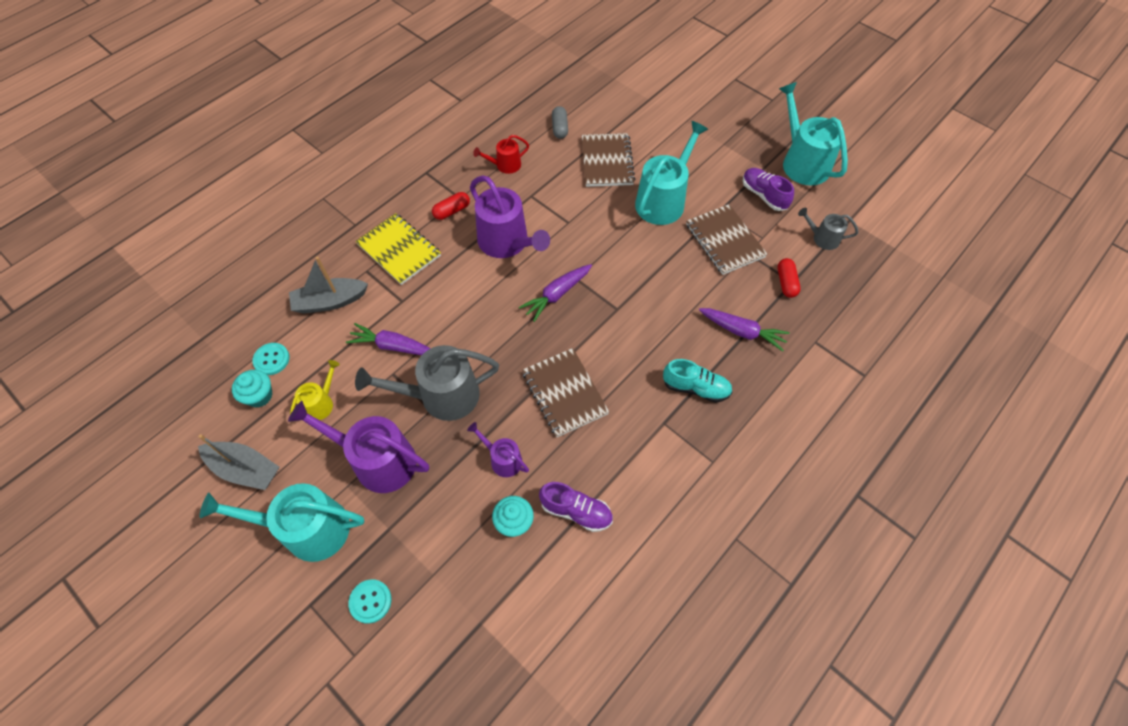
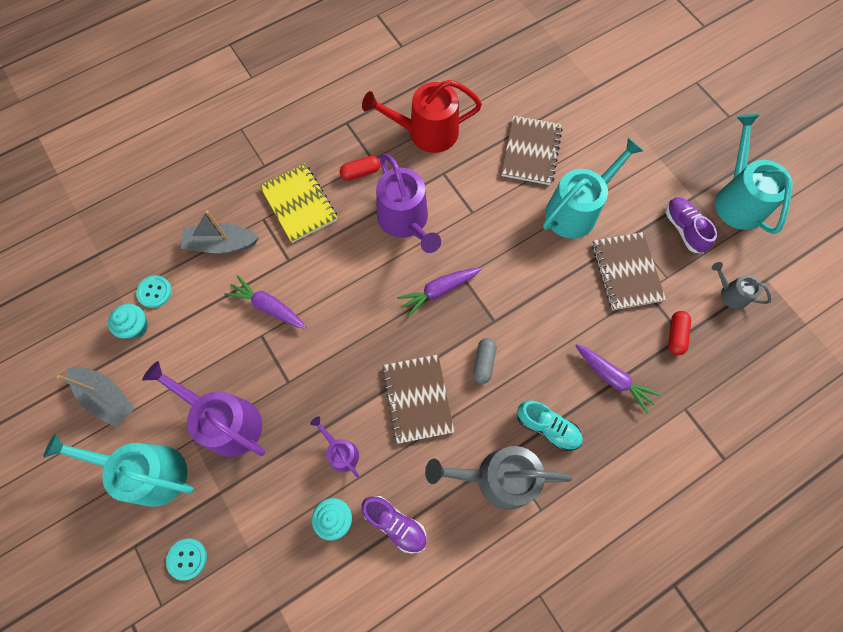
camera: 15 degrees right, 10 degrees up
yellow watering can [290,360,340,420] -> none
grey watering can [355,345,499,421] -> grey watering can moved to [425,446,572,510]
red watering can [473,135,529,174] -> red watering can [362,80,482,153], size x1.93
grey capsule [552,106,568,139] -> grey capsule moved to [473,338,496,384]

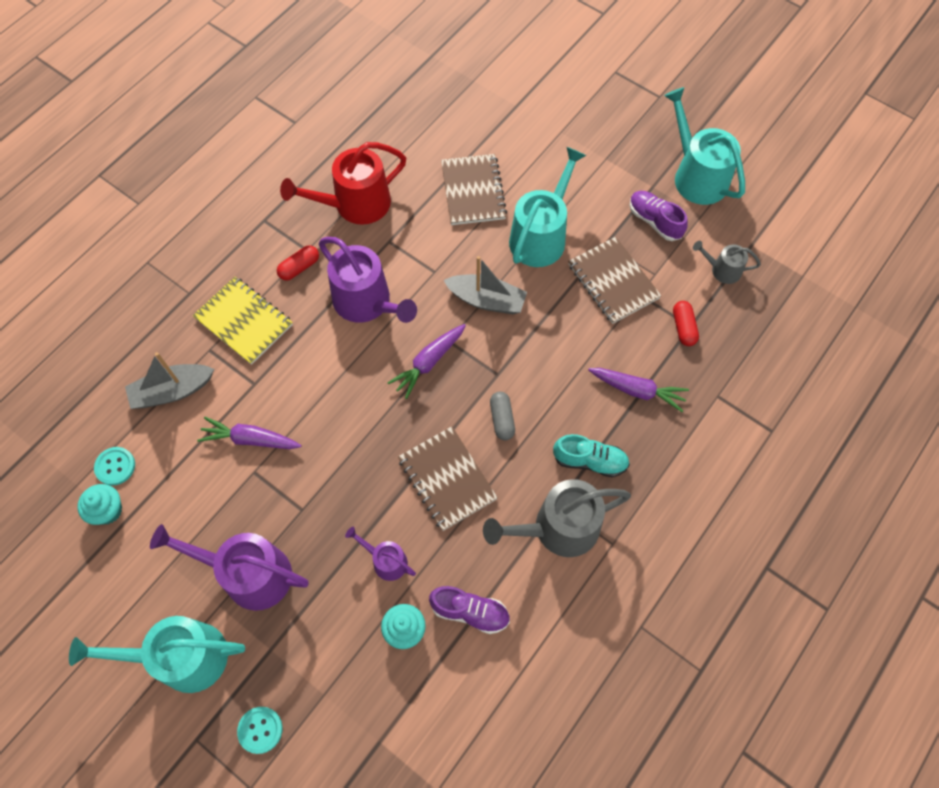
camera: 20 degrees left, 5 degrees down
grey boat [57,367,135,428] -> grey boat moved to [443,256,527,314]

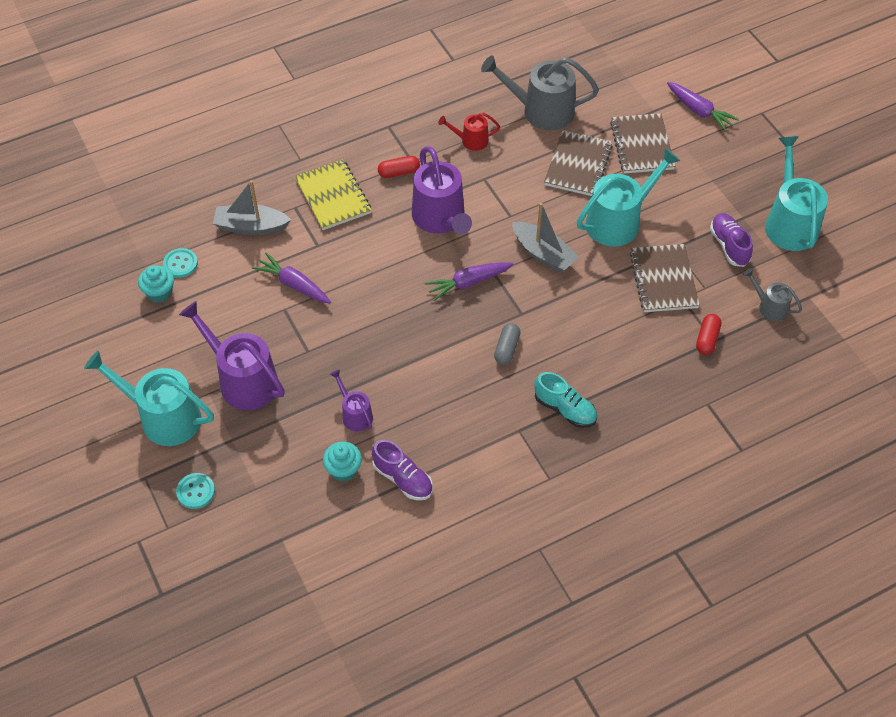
camera: 25 degrees right, 10 degrees down
red watering can [280,142,406,225] -> red watering can [438,113,500,151], size x0.52
brown notebook [398,426,498,531] -> brown notebook moved to [610,113,675,174]
grey watering can [483,479,631,557] -> grey watering can moved to [481,55,599,130]
purple carrot [588,368,689,412] -> purple carrot moved to [667,82,739,131]

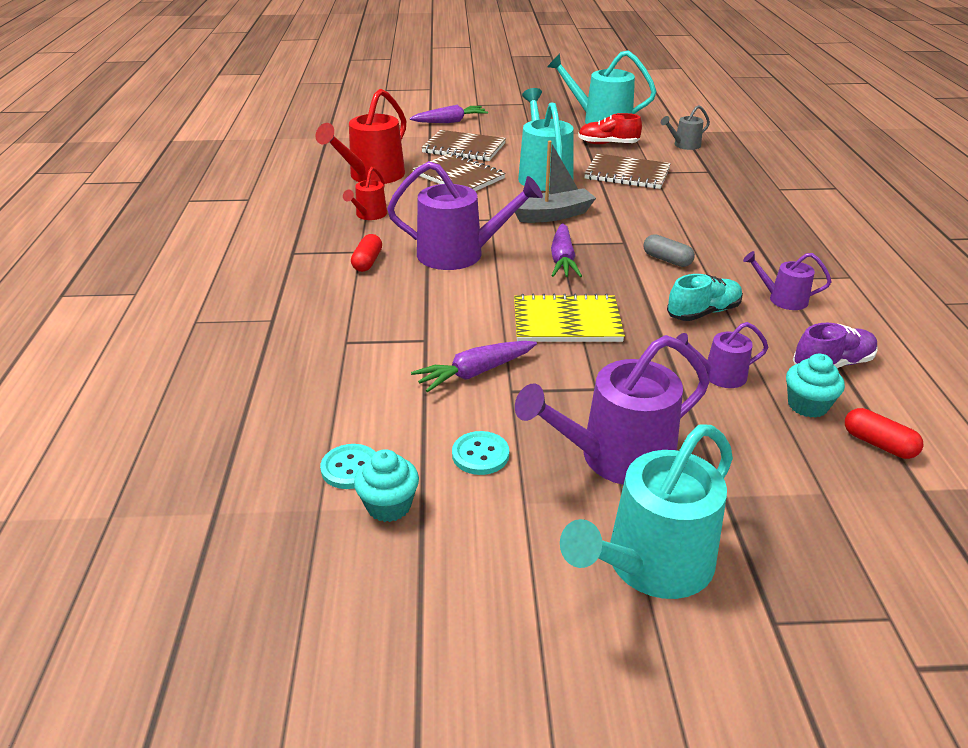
camera: 65 degrees left, 20 degrees down
turquoise button [176,473,215,509] -> turquoise button moved to [452,431,509,475]
grey boat [213,180,291,235] -> none
yellow notebook [295,159,371,230] -> yellow notebook moved to [514,294,625,342]
grey watering can [481,55,599,130] -> red watering can [316,89,406,184]
turquoise shoe [534,372,597,428] -> turquoise shoe moved to [667,274,743,321]
red capsule [696,314,721,355] -> red capsule moved to [845,408,923,459]
purple shoe [710,213,753,267] -> red shoe [578,113,642,144]
none -> purple watering can [743,251,832,310]

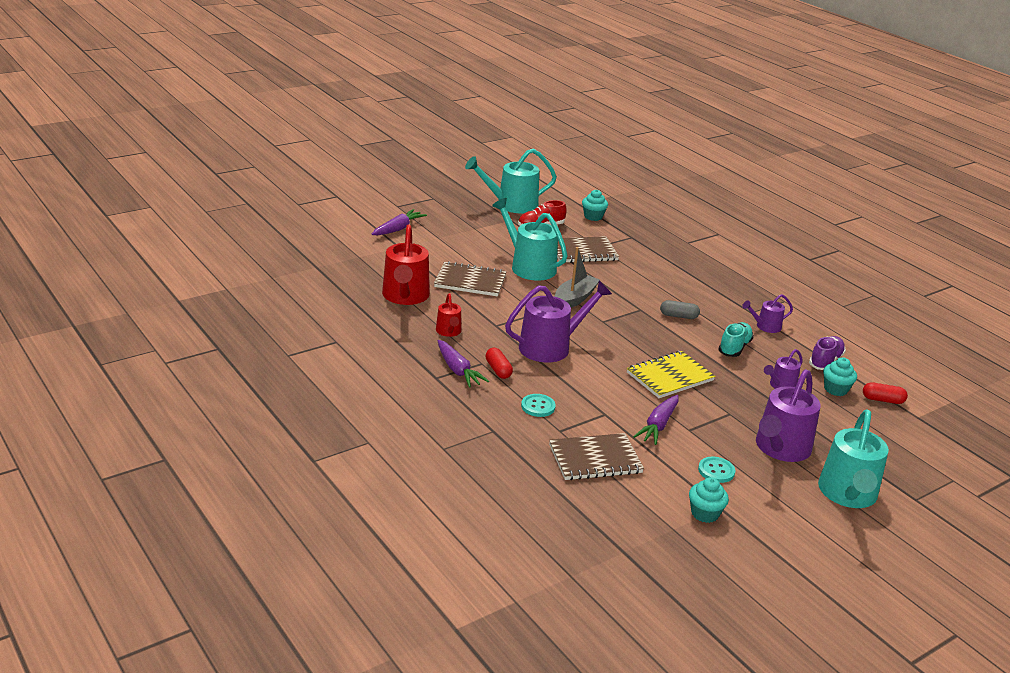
camera: 35 degrees left, 5 degrees down
turquoise button [320,444,376,489] -> turquoise button moved to [521,394,556,417]
brown notebook [421,130,506,161] -> brown notebook moved to [549,433,644,480]
purple carrot [551,223,582,277] -> purple carrot moved to [438,340,489,388]
grey watering can [661,105,710,150] -> turquoise cupcake [582,189,608,221]

